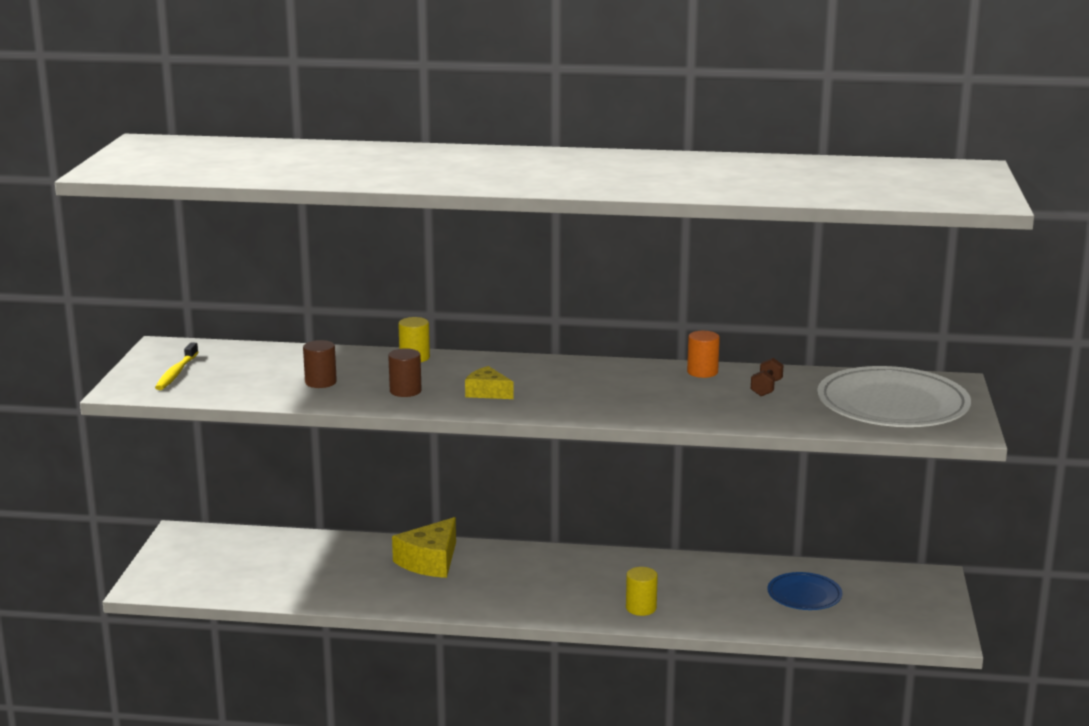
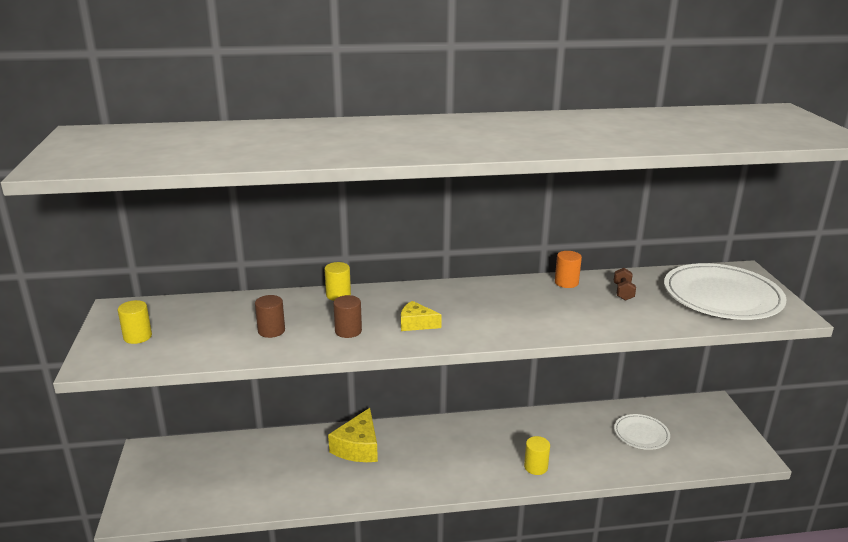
camera: 15 degrees left, 5 degrees up
yellow toothbrush [155,342,198,390] -> yellow cylinder [118,300,152,344]
blue plate [767,572,843,610] -> white plate [614,414,670,450]

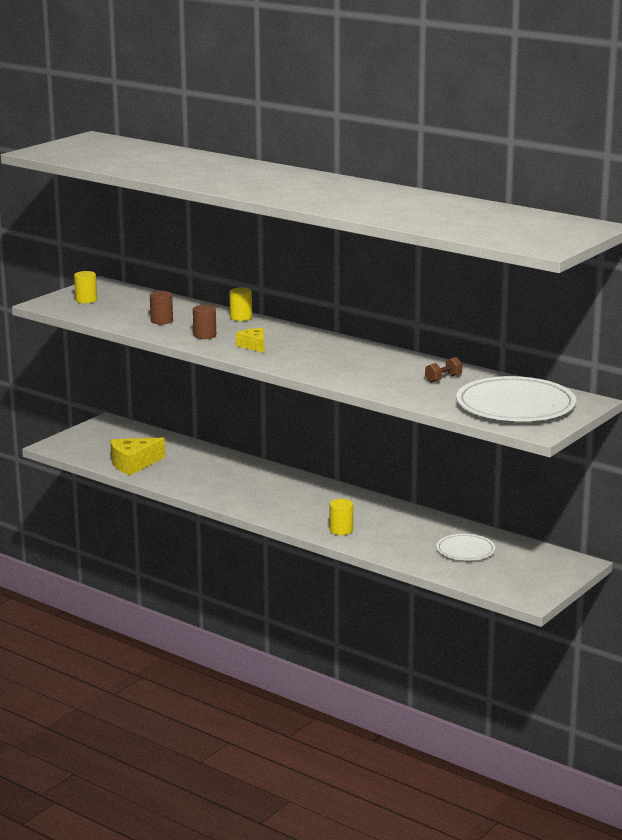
camera: 45 degrees right, 5 degrees down
yellow cheese [328,408,378,462] -> yellow cheese moved to [110,438,165,475]
orange cylinder [555,251,582,288] -> none

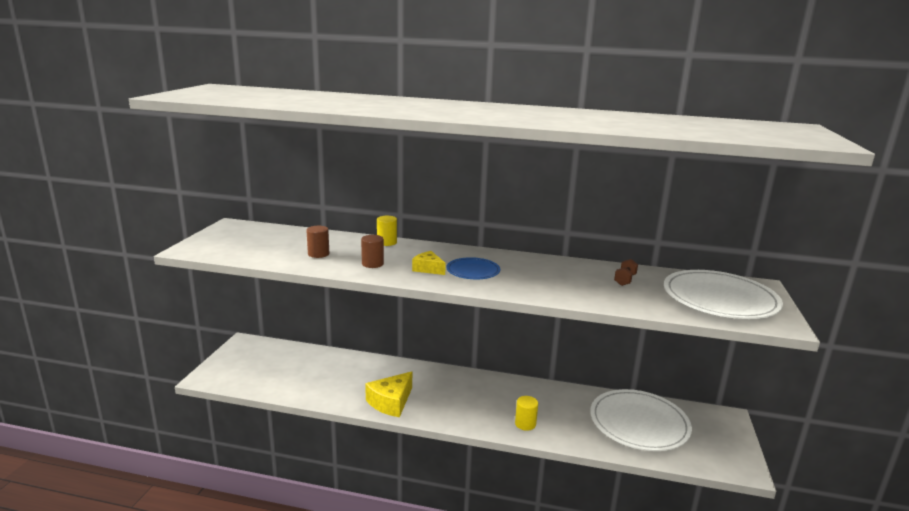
camera: 25 degrees left, 0 degrees up
yellow cylinder [74,271,97,303] -> none
yellow cheese [110,438,165,475] -> yellow cheese moved to [365,371,412,417]
white plate [436,534,495,561] -> white plate [590,389,692,451], size x1.91
none -> blue plate [446,257,500,279]

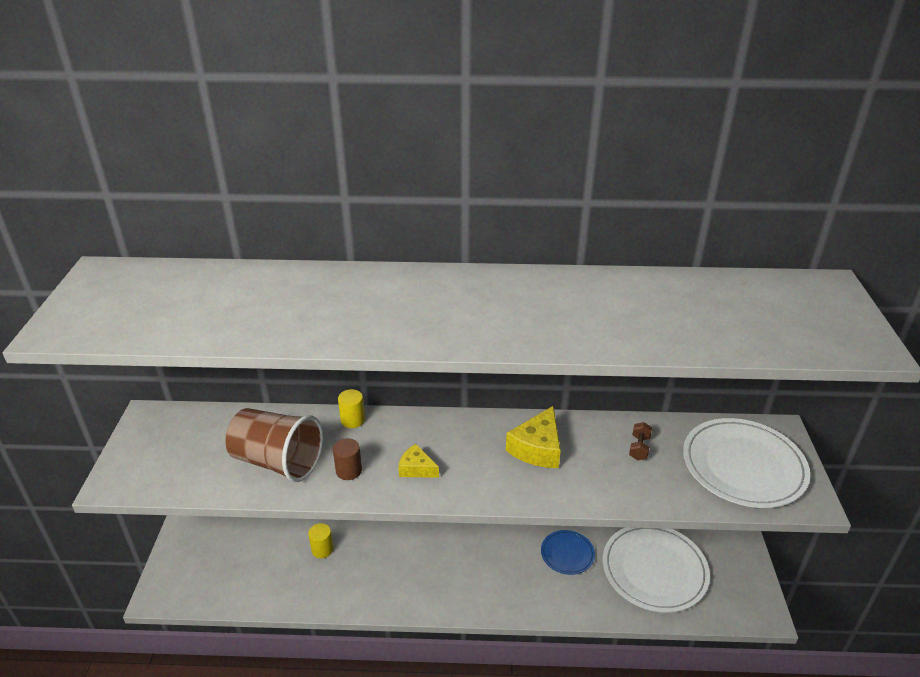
camera: 10 degrees left, 15 degrees up
brown cylinder [306,226,329,258] -> brown cup [225,408,323,482]
yellow cheese [365,371,412,417] -> yellow cheese moved to [506,406,561,468]
blue plate [446,257,500,279] -> blue plate moved to [541,530,595,575]
yellow cylinder [515,396,538,431] -> yellow cylinder moved to [308,523,334,558]

